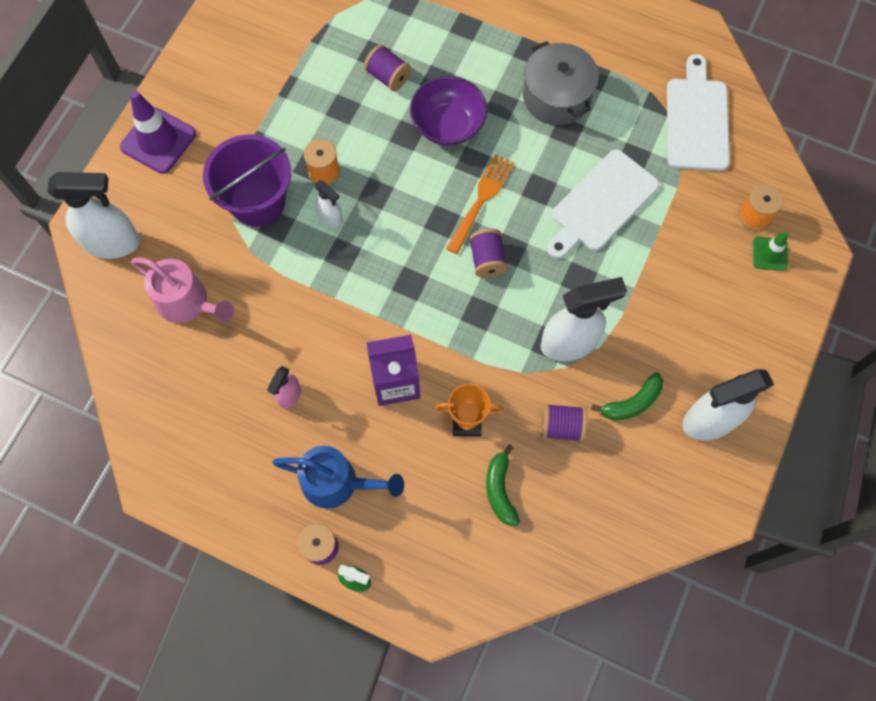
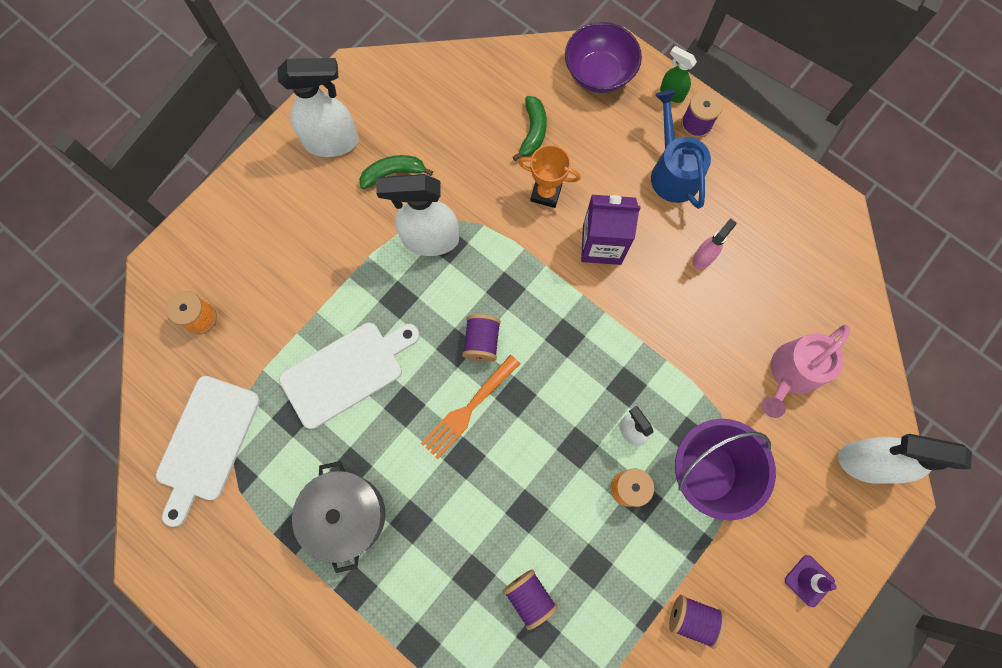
camera: 165 degrees left, 5 degrees up
purple traffic cone [120,90,196,174] -> purple traffic cone [785,555,837,607], size x0.56
pink watering can [131,257,234,323] -> pink watering can turned 90 degrees counterclockwise [762,325,850,418]
blue watering can [272,446,404,509] -> blue watering can turned 45 degrees clockwise [651,90,711,209]
purple bowl [410,76,487,146] -> purple bowl moved to [565,22,642,93]
purple spool [541,403,587,442] -> purple spool moved to [669,595,726,649]
green traffic cone [753,231,789,271] -> none

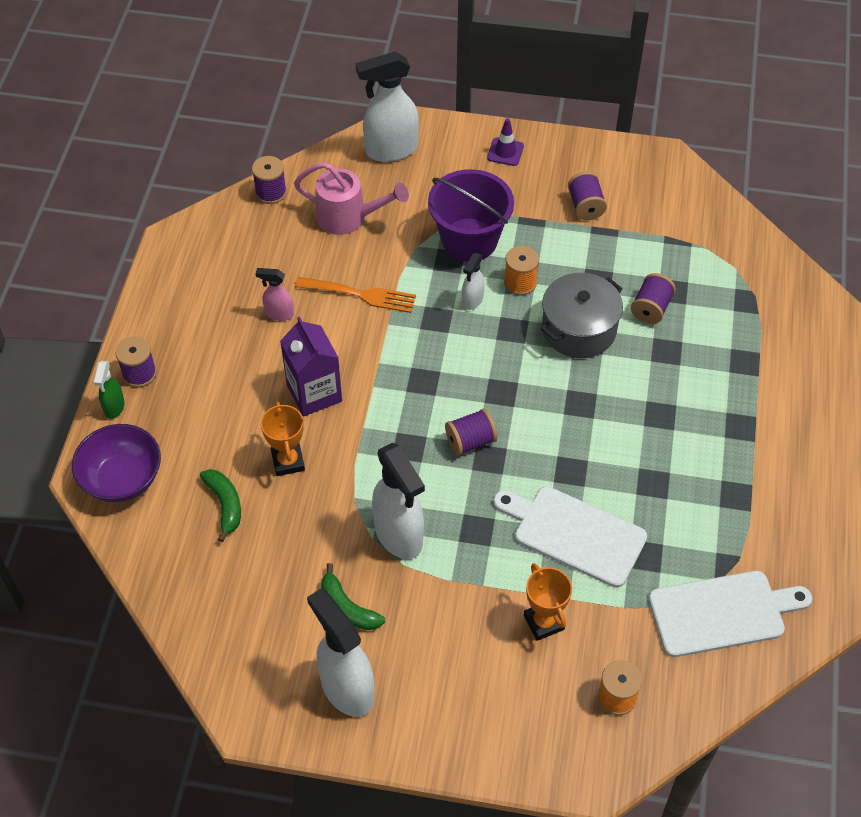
camera: 120 degrees left, 20 degrees down
grey pot [292,461,385,573] -> grey pot moved to [541,273,623,358]
orange fork [421,355,520,459] -> orange fork moved to [295,277,416,313]
green banana [513,96,547,161] -> green banana turned 90 degrees clockwise [200,469,241,542]
blue watering can [651,90,711,209] -> none
white spray bottle [838,434,972,484] -> white spray bottle turned 90 degrees clockwise [356,51,419,162]
none -> purple spool [252,156,287,204]
none -> orange trophy [524,563,572,641]

